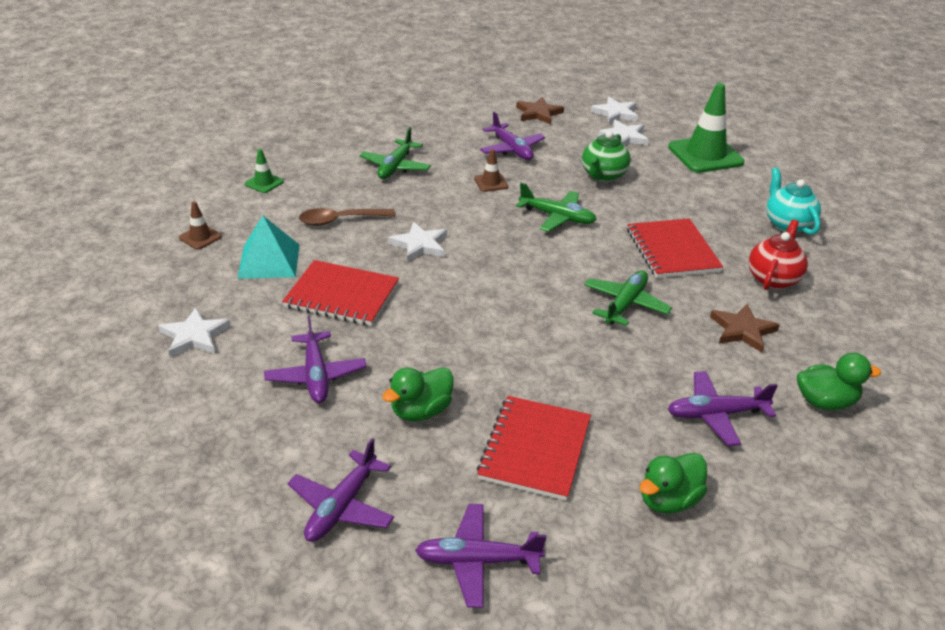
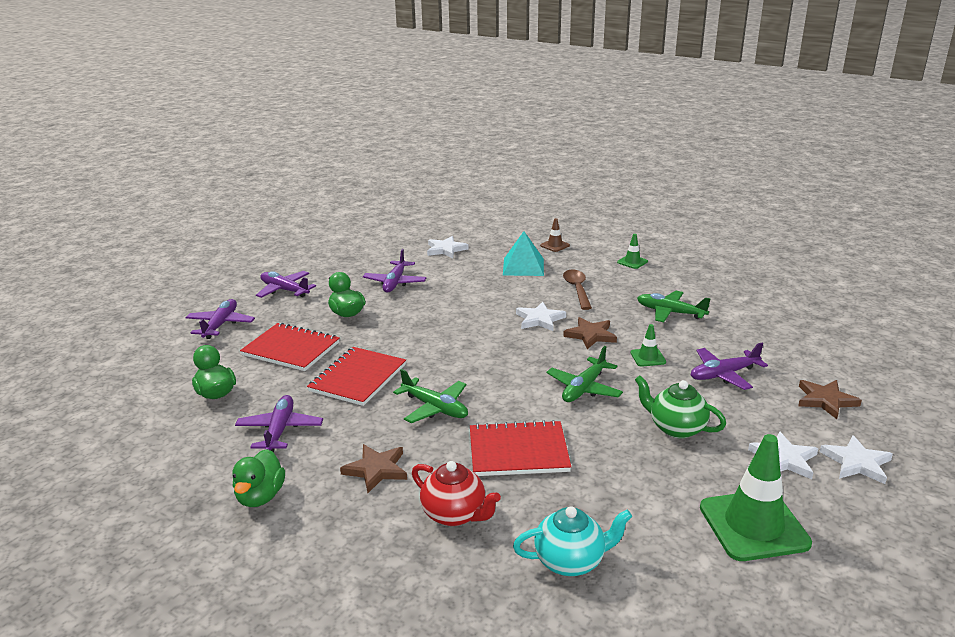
camera: 100 degrees right, 10 degrees down
purple plane [264,316,366,403] -> purple plane turned 75 degrees counterclockwise [363,249,426,293]
red notebook [282,260,399,326] -> red notebook moved to [307,347,406,406]
brown traffic cone [474,149,508,192] -> green traffic cone [631,324,666,367]
none -> brown star [563,317,617,349]

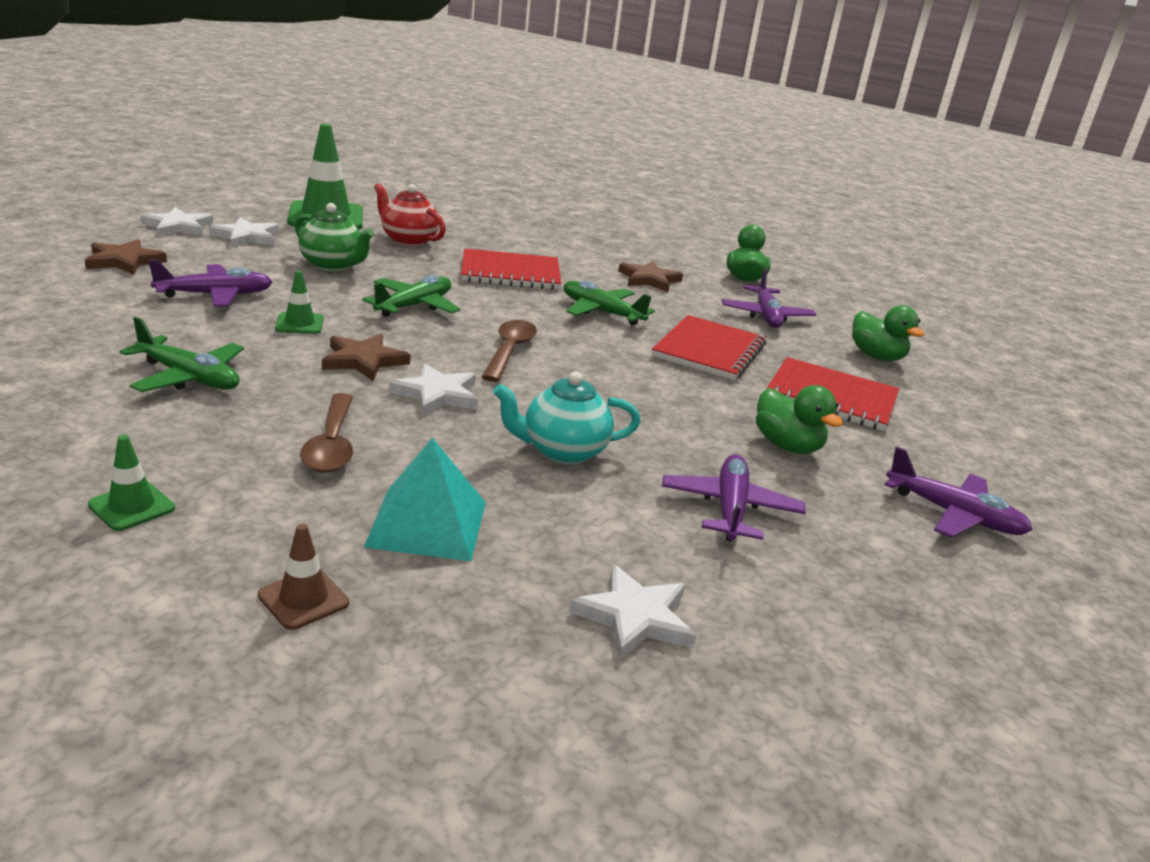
camera: 175 degrees right, 0 degrees up
purple plane [186,299,255,339] -> none
red teapot [412,461,501,526] -> red teapot moved to [374,183,446,247]
turquoise teapot [513,506,632,576] -> turquoise teapot moved to [493,372,640,464]
none -> brown spoon [482,320,537,382]

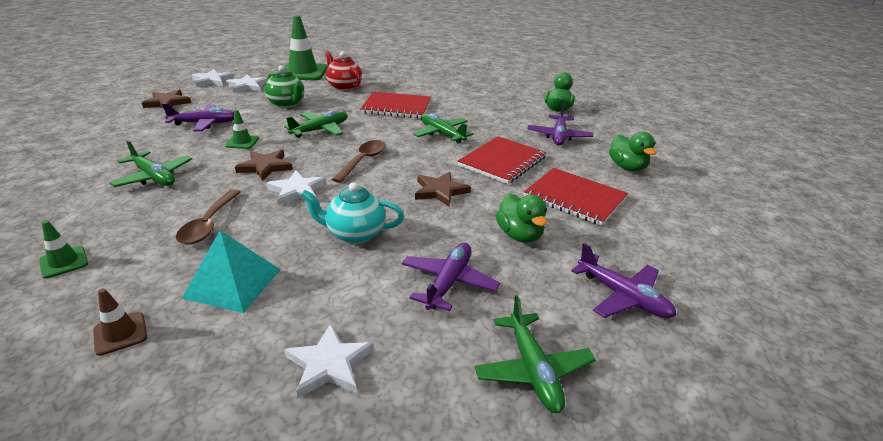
camera: 15 degrees right, 5 degrees up
brown star [618,261,683,292] -> brown star moved to [415,172,471,207]
none -> green plane [474,295,596,413]

